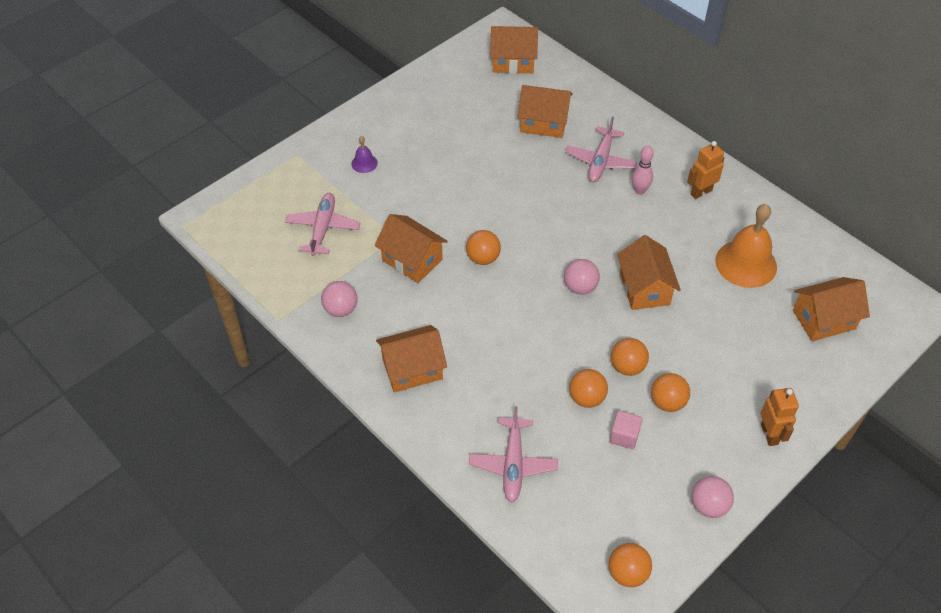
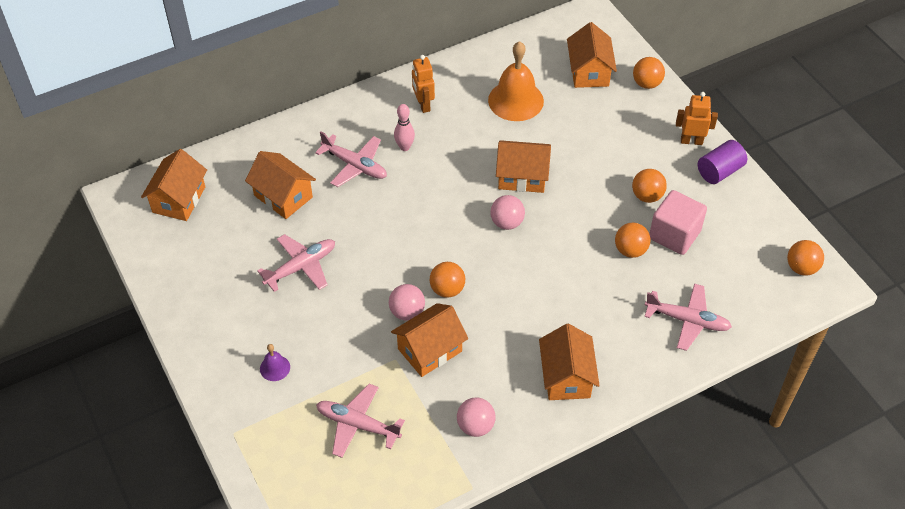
camera: 75 degrees left, 0 degrees up
orange house [517,85,572,138] -> orange house turned 75 degrees counterclockwise [245,151,316,219]
pink cube [610,411,642,449] -> pink cube [649,190,707,255], size x1.79
orange ball [611,338,649,376] -> orange ball moved to [633,57,665,89]
pink ball [691,476,734,518] -> pink ball moved to [389,284,425,321]
none -> pink plane [257,234,335,292]
none -> purple cylinder [698,140,747,184]

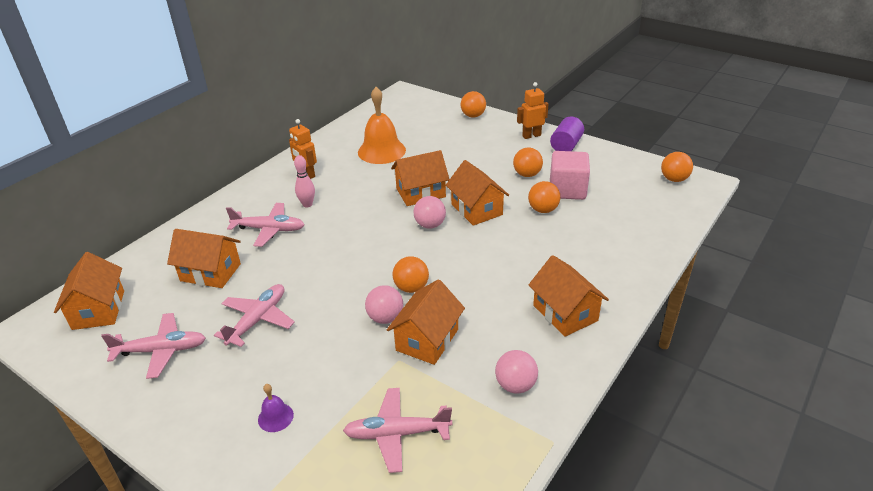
camera: 25 degrees left, 15 degrees down
orange house [567,22,617,88] -> orange house moved to [446,160,509,226]
pink plane [645,284,732,351] -> pink plane moved to [101,313,206,379]

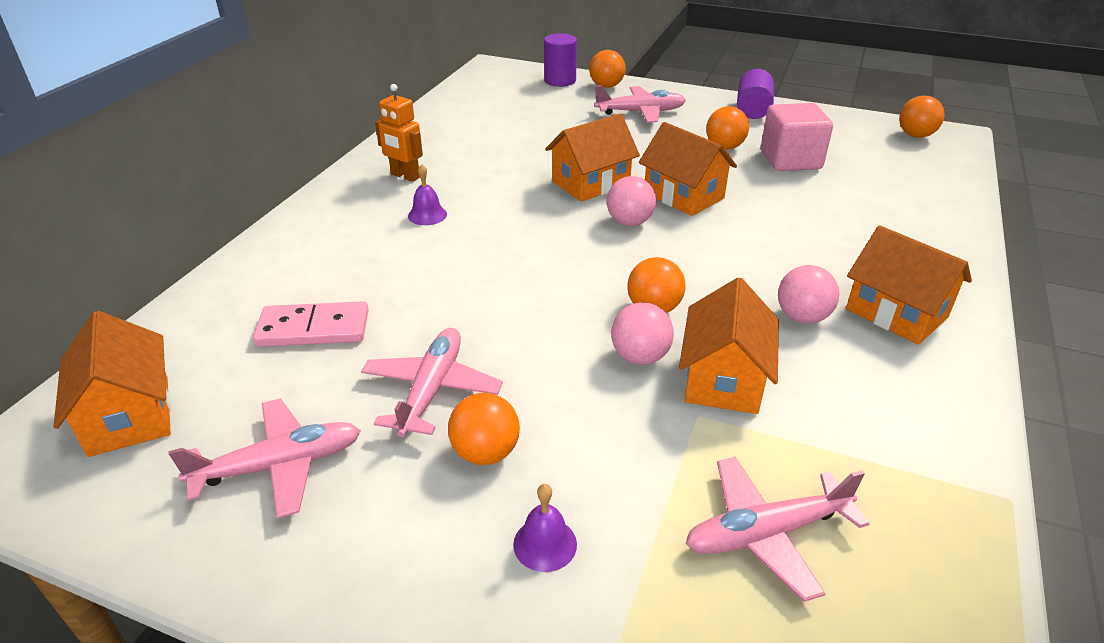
camera: 15 degrees left, 0 degrees up
orange house [167,229,241,288] -> pink domino [253,301,369,347]
pink plane [226,203,305,247] -> pink plane moved to [594,85,686,123]
pink bowling pin [294,155,315,207] -> purple bell [408,164,447,225]
orange bell [358,87,406,164] -> none
pink ball [495,350,538,393] -> pink ball moved to [778,265,839,324]
orange robot [517,82,548,139] -> none
orange ball [528,181,560,213] -> orange ball moved to [448,393,520,465]
none -> purple cylinder [544,33,577,87]

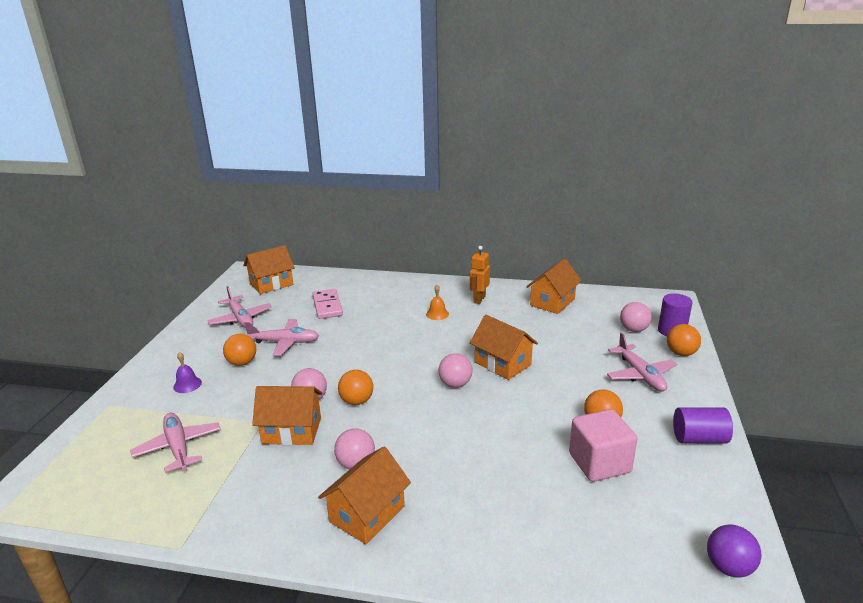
camera: 80 degrees right, 10 degrees down
purple bell [408,164,447,225] -> orange bell [426,285,449,320]
orange house [639,122,737,216] -> orange house moved to [526,259,582,314]
orange ball [899,96,944,138] -> purple ball [707,524,761,578]
none -> pink ball [620,302,652,332]

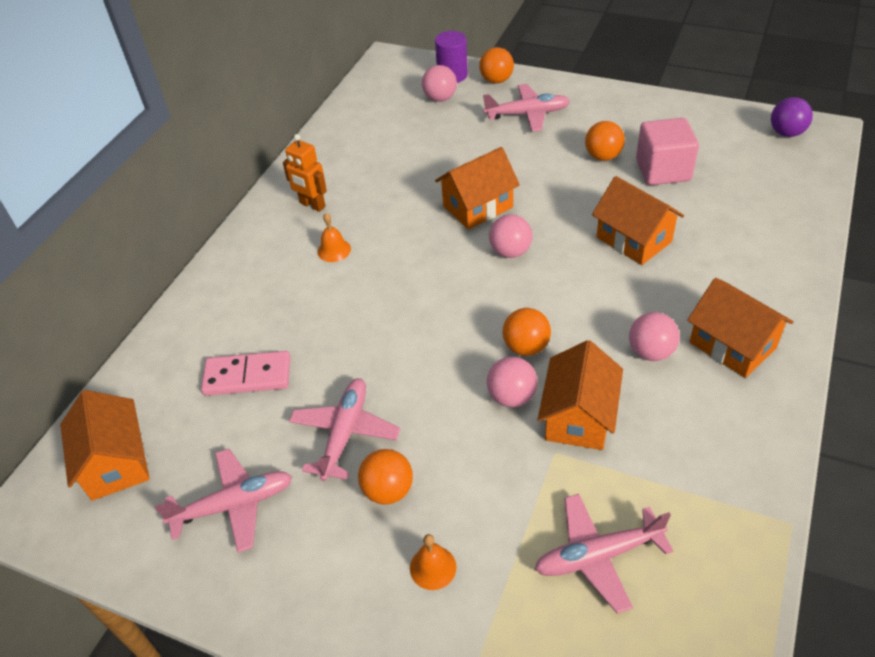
camera: 75 degrees left, 20 degrees up
purple bell [173,352,202,393] -> orange bell [410,534,456,590]
orange house [526,259,582,314] -> orange house moved to [592,176,684,265]
purple cylinder [673,407,733,444] -> none

